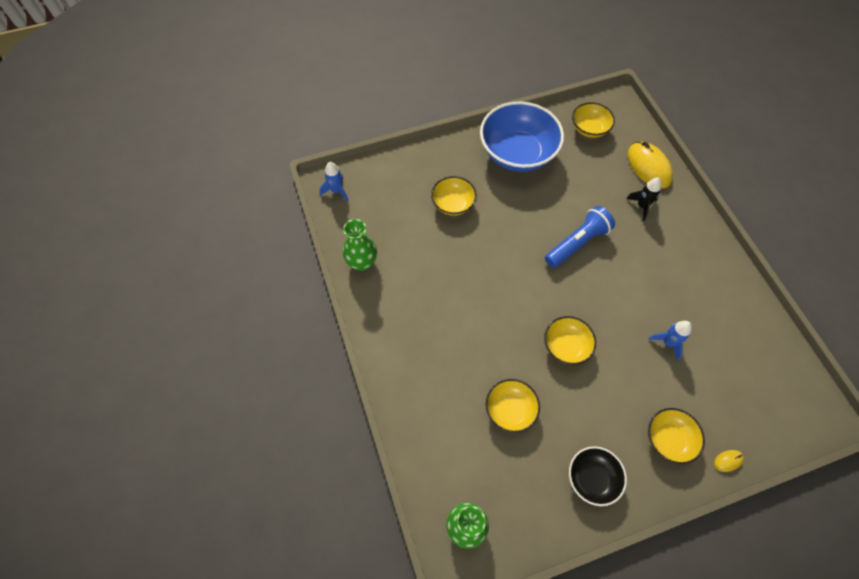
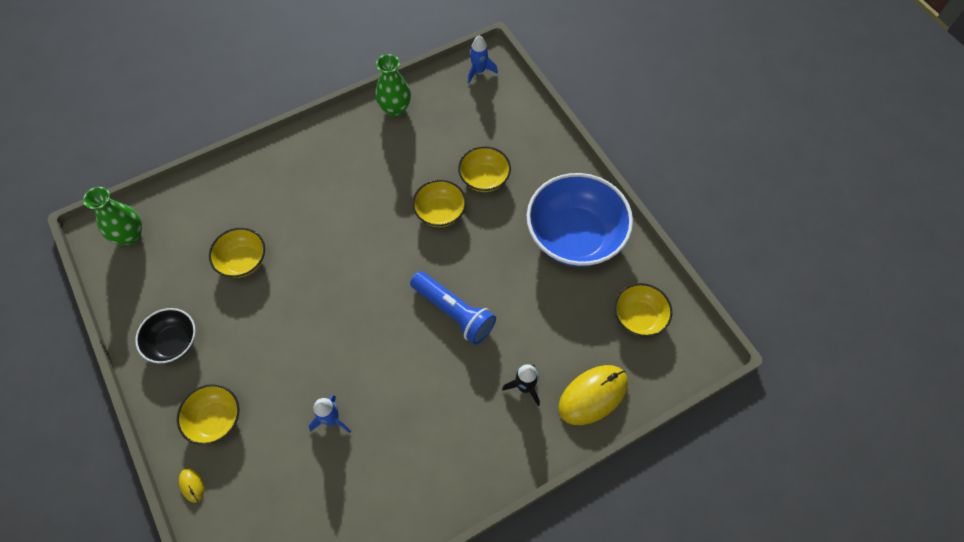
camera: 80 degrees right, 0 degrees up
yellow bowl [544,316,596,365] -> yellow bowl moved to [412,180,466,227]

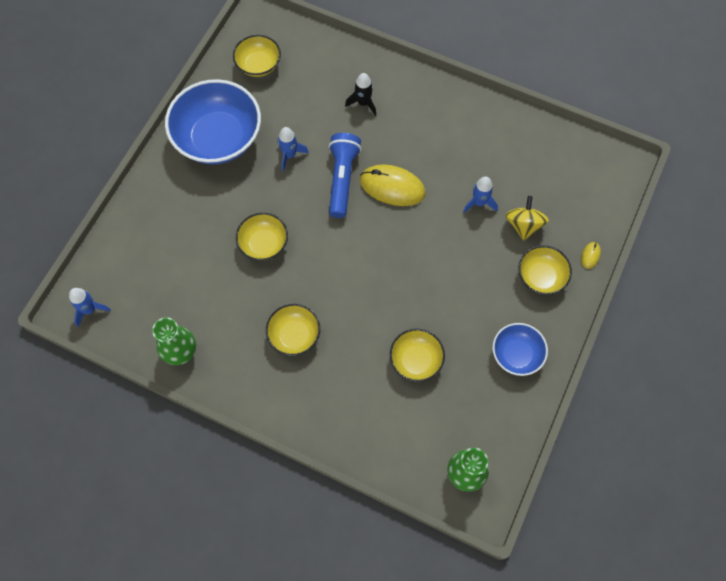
camera: 125 degrees left, 5 degrees up
black bowl [135,308,196,364] -> blue bowl [493,323,548,376]
yellow bowl [458,146,511,192] -> yellow bowl moved to [266,304,320,356]
yellow mouse [558,365,628,425] -> yellow mouse moved to [360,165,426,206]
none -> blue rocket [277,127,309,172]
none -> yellow spinning top [505,196,549,241]

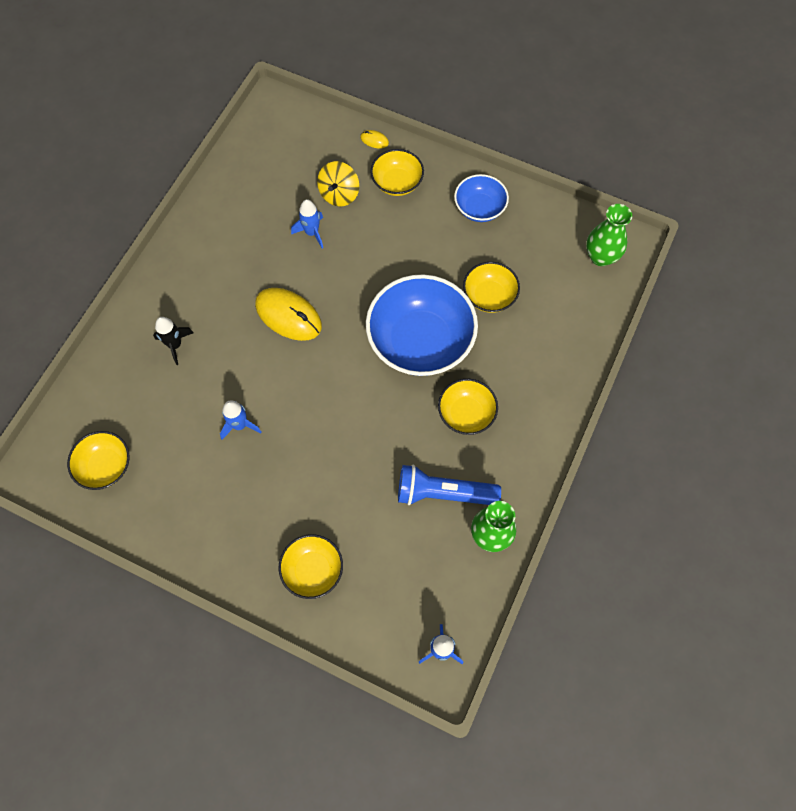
camera: 90 degrees left, 0 degrees up
blue bowl [165,79,261,164] -> blue bowl moved to [366,274,478,376]
yellow bowl [236,213,288,261] -> yellow bowl moved to [279,534,343,599]
blue flashlight [329,133,361,218] -> blue flashlight moved to [398,465,501,505]
yellow mouse [360,165,426,206] -> yellow mouse turned 75 degrees counterclockwise [255,288,322,341]
yellow spinning top [505,196,549,241] -> yellow spinning top turned 75 degrees counterclockwise [317,161,359,206]

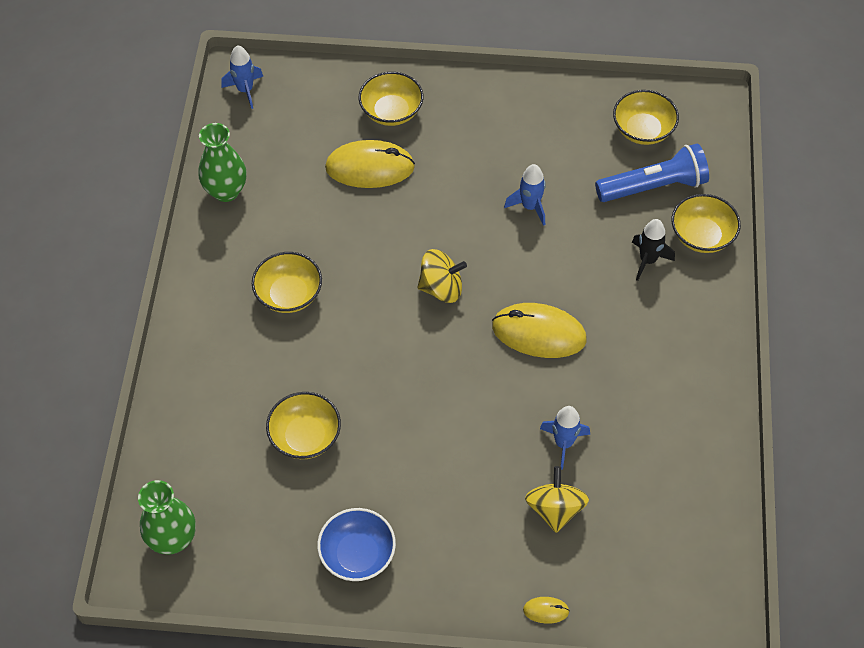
camera: 160 degrees right, 10 degrees down
blue bowl [366,274,478,376] -> none
yellow bowl [370,149,424,196] -> yellow bowl moved to [672,194,741,253]
blue flashlight [398,465,501,505] -> blue flashlight moved to [595,143,709,202]
none -> yellow mouse [325,140,415,188]
none -> yellow spinning top [417,249,467,303]

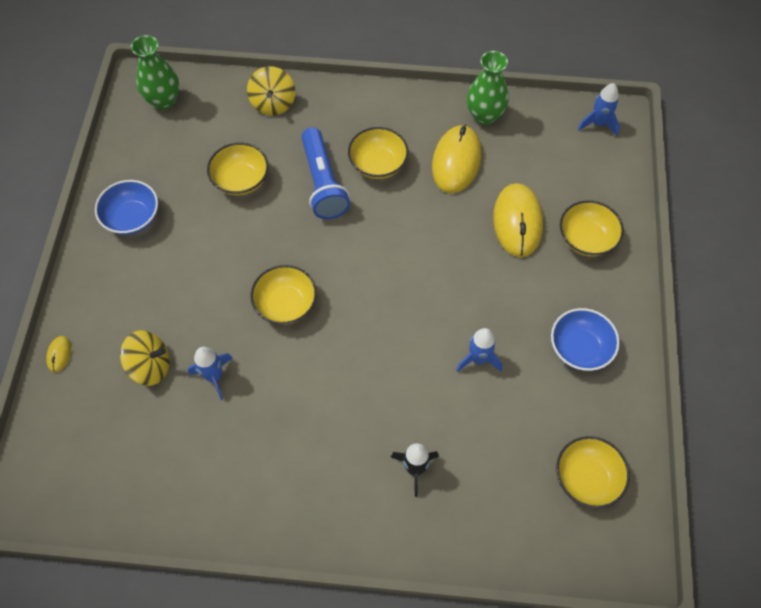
camera: 90 degrees right, 5 degrees up
yellow spinning top [417,249,467,303] -> yellow spinning top moved to [247,66,295,115]
yellow mouse [492,303,587,358] -> yellow mouse moved to [432,125,481,193]
blue flashlight [595,143,709,202] -> blue flashlight moved to [301,127,350,219]
yellow bowl [672,194,741,253] -> yellow bowl moved to [251,265,317,325]
none -> blue bowl [551,308,620,371]

